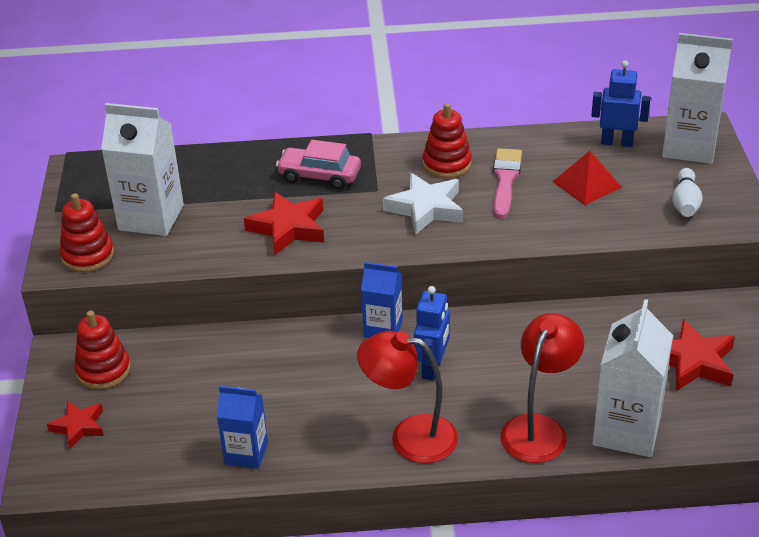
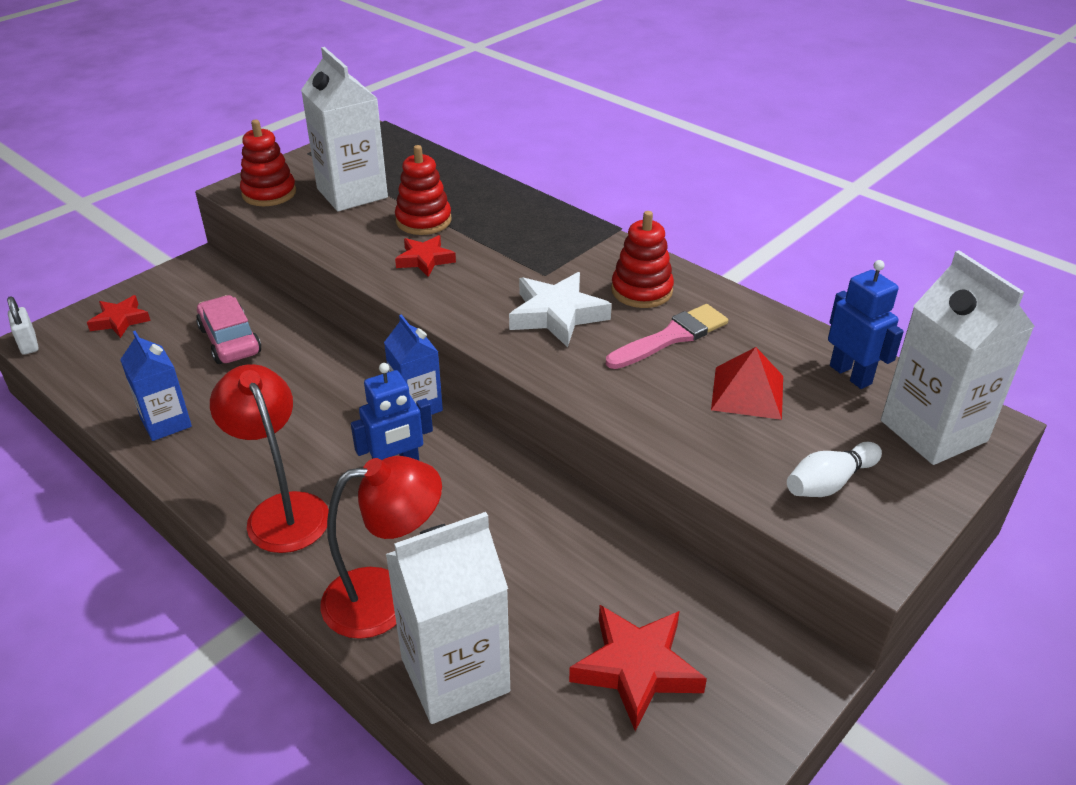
camera: 45 degrees right, 0 degrees up
red stacking toy [74,311,130,390] -> red stacking toy moved to [395,145,452,235]
red star [244,192,324,255] -> red star [395,235,456,277], size x0.63
pink car [276,140,361,189] -> pink car moved to [196,295,261,364]
none -> white padlock [7,296,39,355]

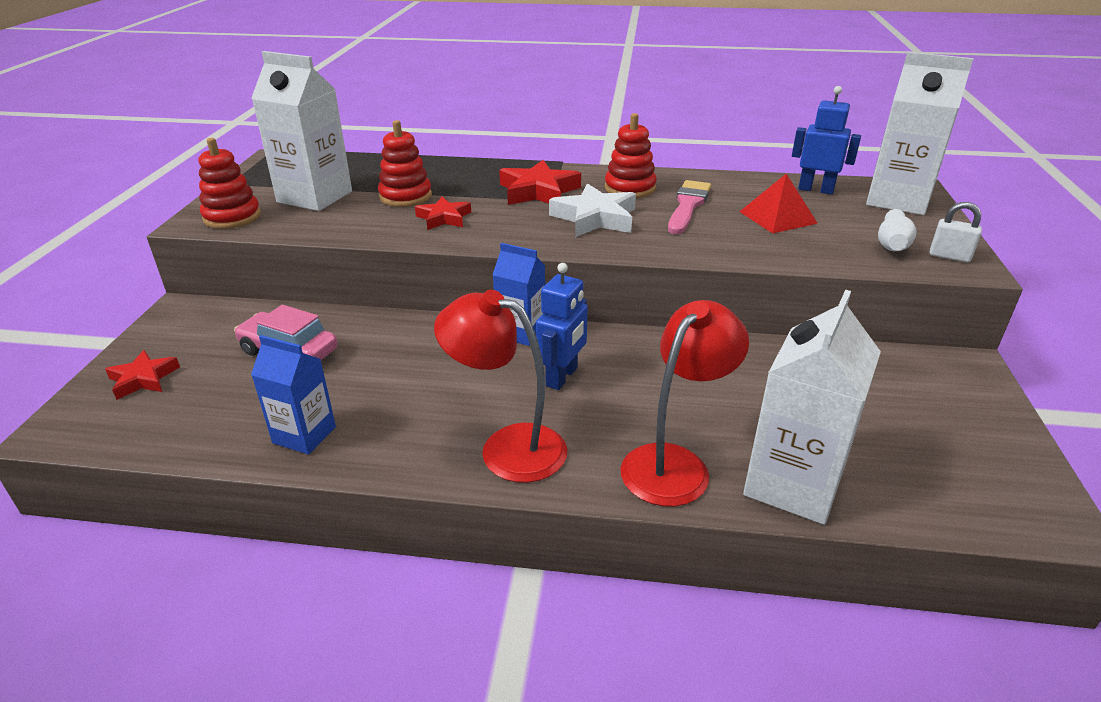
camera: 35 degrees left, 5 degrees down
white padlock [7,296,39,355] -> white padlock moved to [930,202,982,262]
red star [569,605,707,731] -> red star moved to [499,160,581,205]

